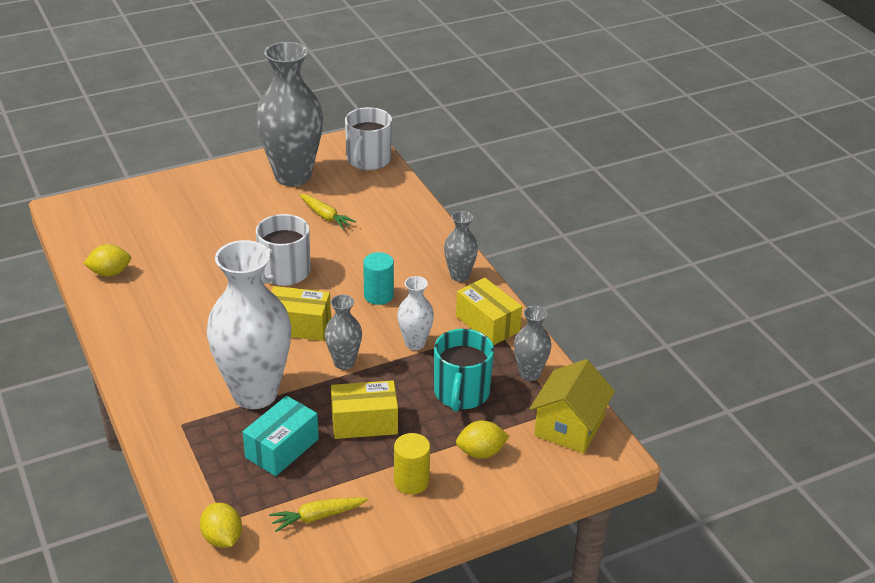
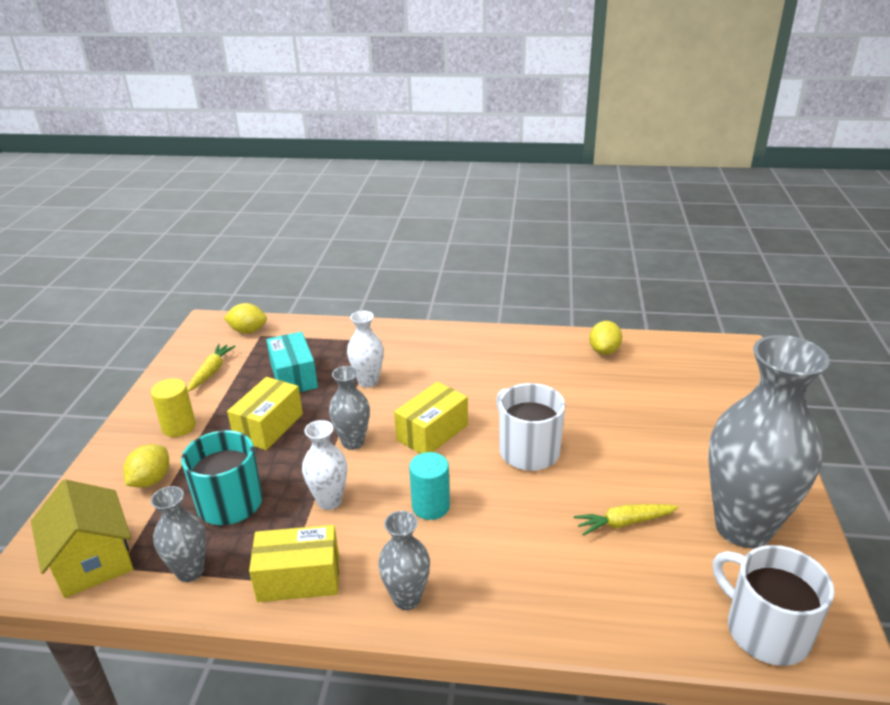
camera: 125 degrees right, 5 degrees down
white vase [207,240,291,409] -> white vase [347,311,384,388], size x0.47

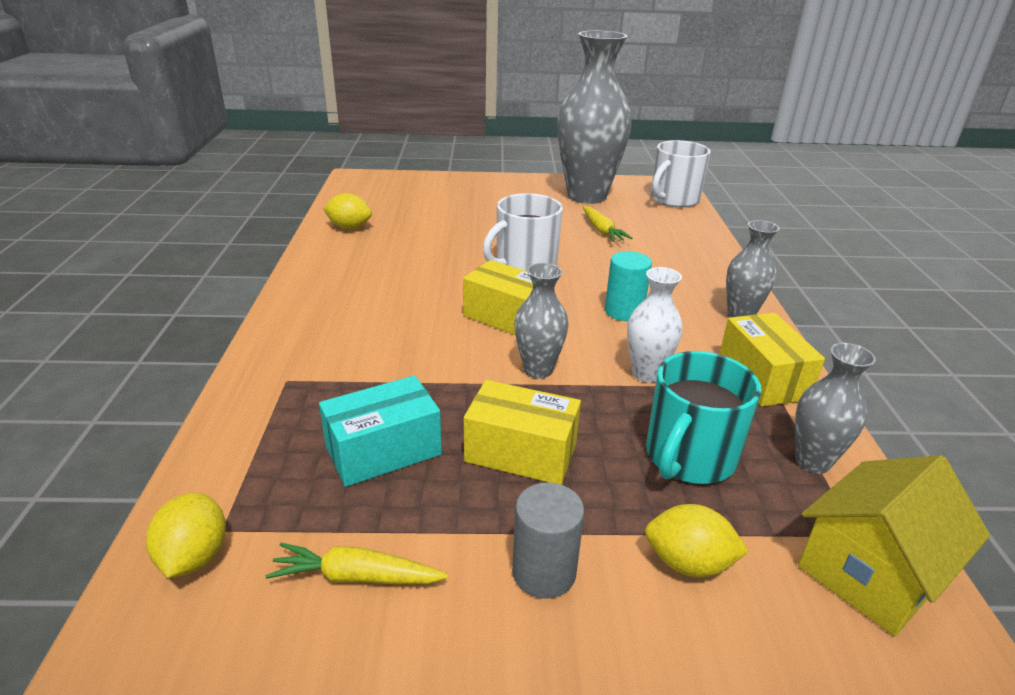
camera: 100 degrees left, 0 degrees up
yellow cylinder [151,378,196,437] -> grey cylinder [512,482,584,599]
white vase [347,311,384,388] -> none

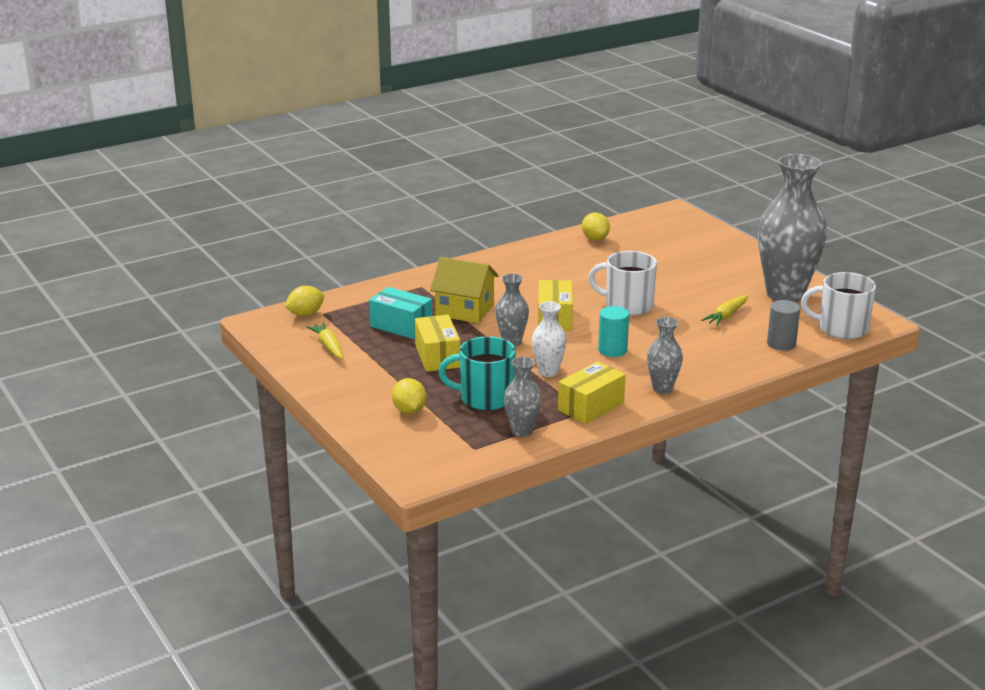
camera: 60 degrees right, 5 degrees down
grey cylinder [512,482,584,599] -> grey cylinder moved to [767,300,800,350]
yellow house [798,455,990,636] -> yellow house moved to [430,257,499,323]

